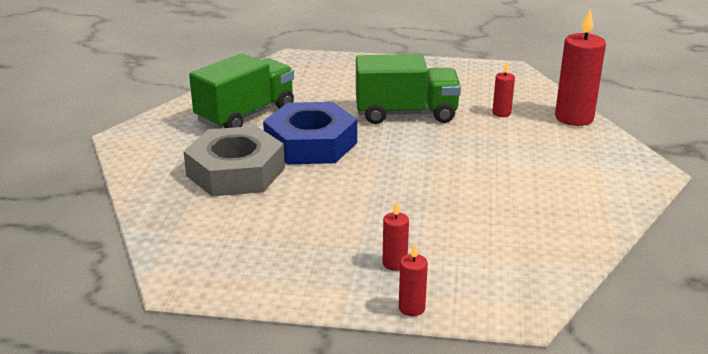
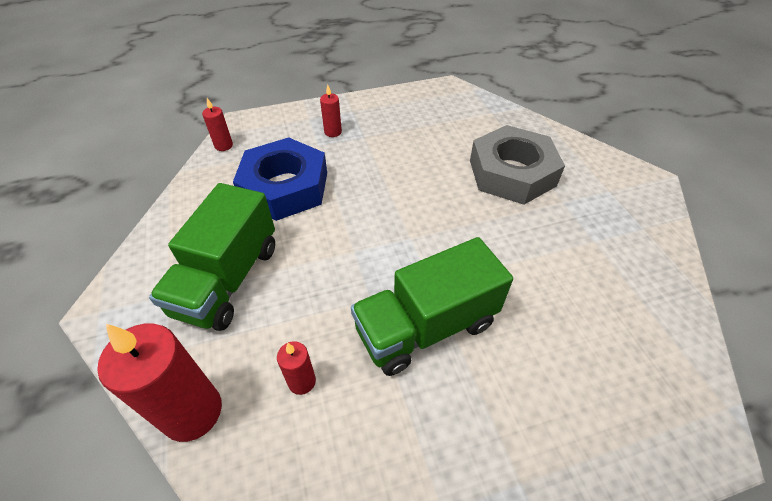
camera: 155 degrees right, 20 degrees up
green truck [189,53,294,129] -> green truck moved to [149,183,275,331]
blue nut [263,102,357,164] -> blue nut moved to [233,137,327,221]
red candle [399,243,428,316] -> red candle moved to [202,98,233,151]

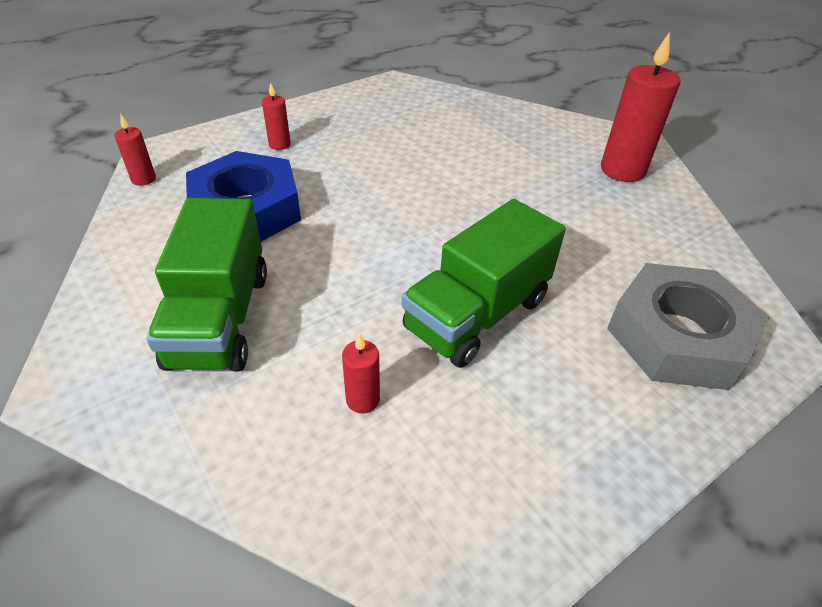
camera: 20 degrees left, 5 degrees down
red candle [97,323,222,442] -> red candle moved to [601,32,681,182]
grey nut [470,125,565,204] -> grey nut moved to [607,263,769,390]

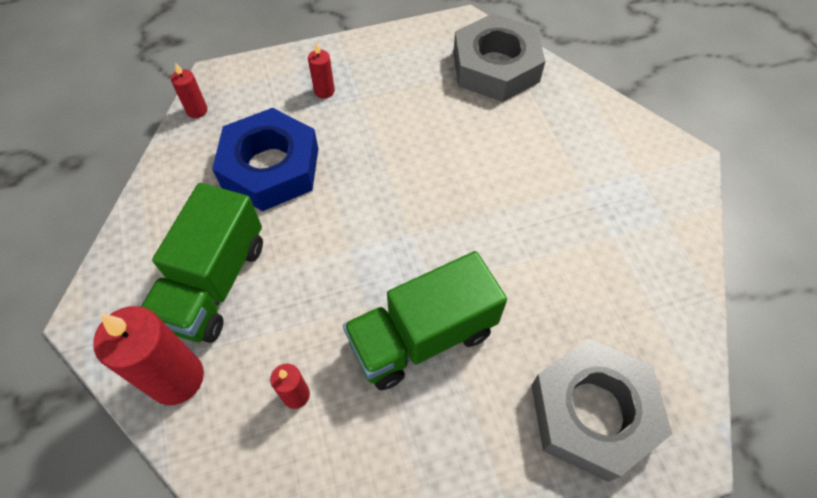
camera: 20 degrees right, 15 degrees up
red candle [601,32,681,182] -> red candle moved to [93,306,204,405]
none -> grey nut [453,14,545,102]

